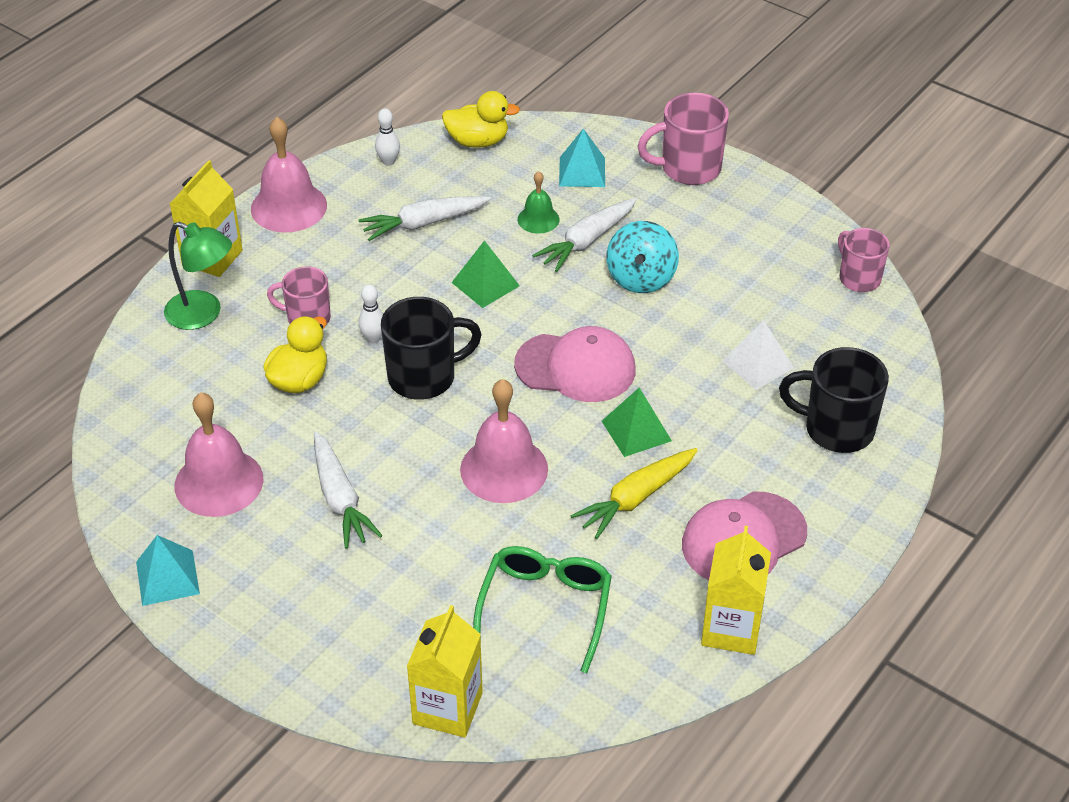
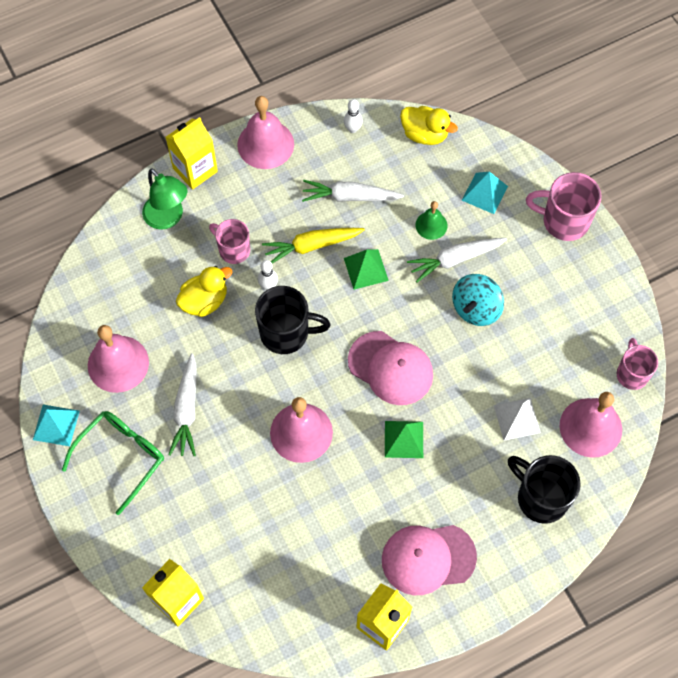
camera: 25 degrees right, 20 degrees up
green glasses [473,546,612,673] -> green glasses moved to [62,411,164,515]
yellow carrot [571,448,698,539] -> yellow carrot moved to [262,228,365,263]
none -> pink bell [560,392,622,458]

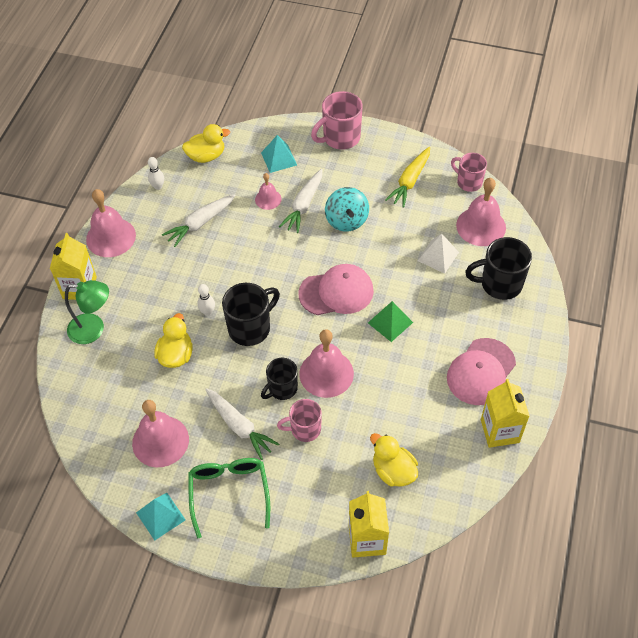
camera: 45 degrees left, 10 degrees down
pink mug [209,219,250,264] -> pink mug moved to [277,399,322,442]
yellow carrot [262,228,365,263] -> yellow carrot moved to [385,147,430,208]
green pyramid [344,249,389,290] -> none
green bell [416,201,447,240] -> pink bell [255,173,282,210]
none -> black mug [261,358,298,400]
none -> yellow duck [370,433,418,487]

